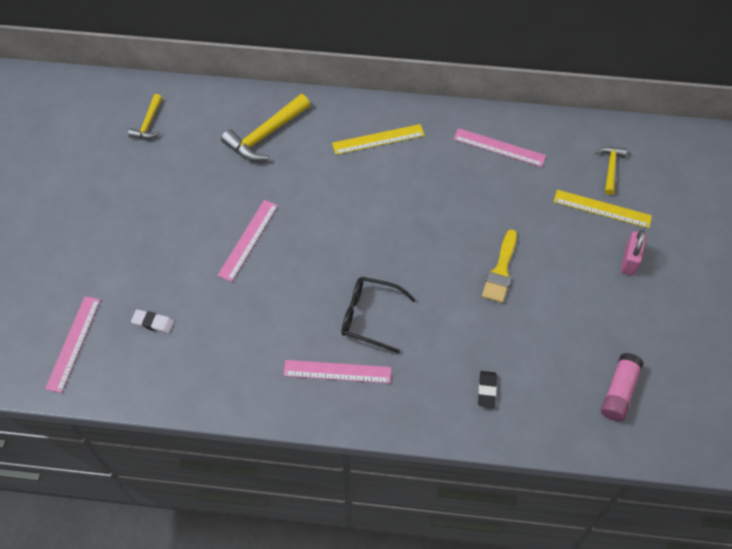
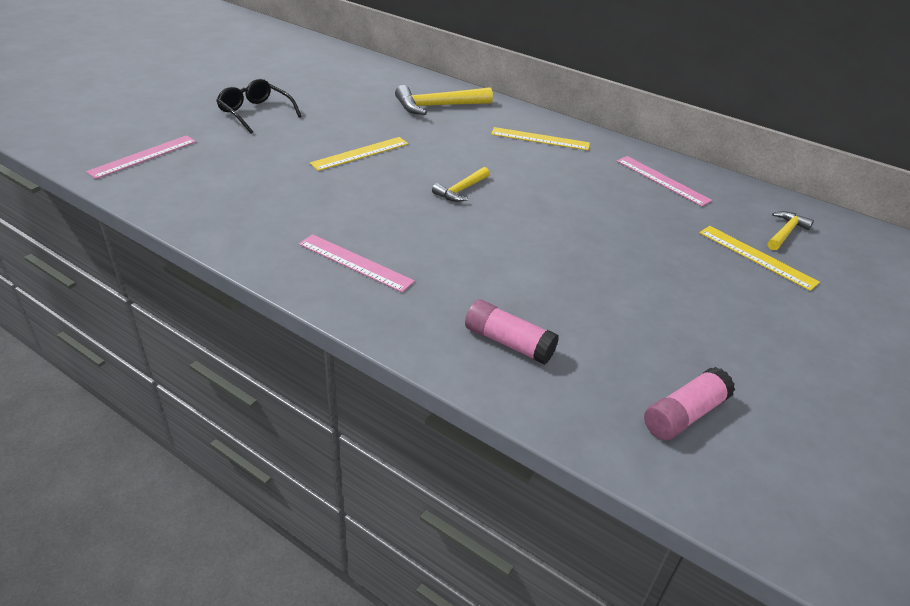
camera: 25 degrees right, 20 degrees down
yellow hammer [128,94,162,139] -> yellow hammer moved to [432,167,490,202]
white eraser [131,309,174,334] -> none
pink ruler [217,200,278,282] -> yellow ruler [310,137,408,171]
black glasses [341,277,416,353] -> black glasses moved to [216,79,301,134]
black eraser [478,371,497,408] -> pink glue stick [465,299,559,365]
yellow brush [482,229,517,303] -> none
pink padlock [621,230,647,276] -> none

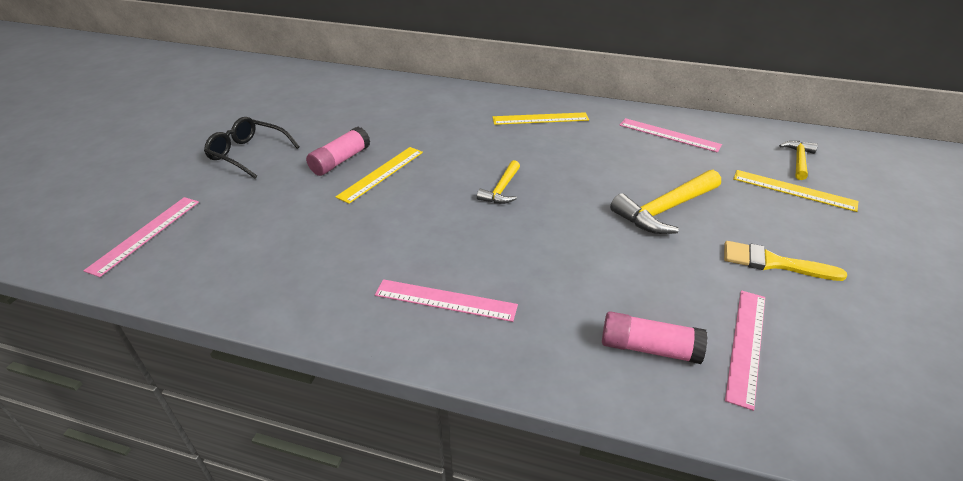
camera: 15 degrees left, 0 degrees up
yellow hammer [395,85,493,115] -> yellow hammer moved to [610,170,721,234]
pink glue stick [644,367,735,441] -> pink glue stick moved to [306,127,370,176]
none -> yellow brush [724,241,847,281]
none -> pink ruler [725,290,765,411]

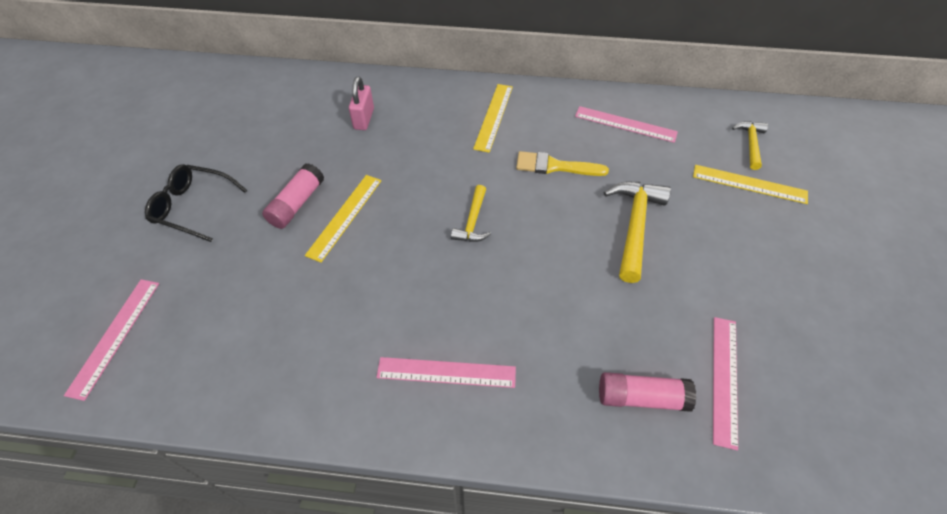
camera: 10 degrees left, 15 degrees up
yellow ruler [493,112,589,125] -> yellow ruler turned 60 degrees counterclockwise [473,84,513,153]
yellow hammer [610,170,721,234] -> yellow hammer turned 150 degrees clockwise [604,182,671,283]
yellow brush [724,241,847,281] -> yellow brush moved to [516,151,609,176]
none -> pink padlock [349,77,374,130]

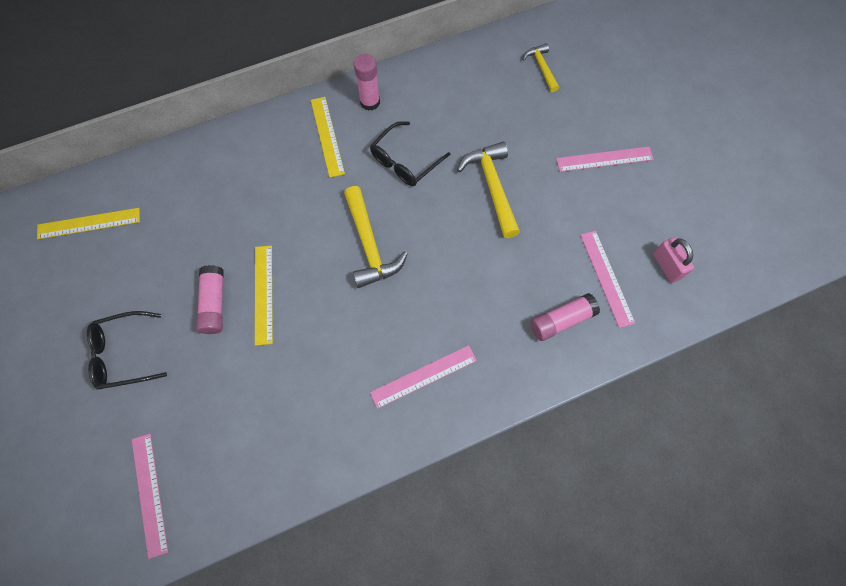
camera: 30 degrees left, 15 degrees up
pink padlock [349,77,374,130] -> pink padlock moved to [653,237,694,283]
yellow hammer [451,185,491,242] -> yellow hammer [344,186,407,288], size x1.71
yellow brush [516,151,609,176] -> black glasses [370,121,451,186]
pink ruler [575,106,678,143] -> pink ruler moved to [556,147,654,172]
yellow ruler [693,165,808,204] -> yellow ruler moved to [37,208,140,239]
none -> pink glue stick [354,54,380,111]

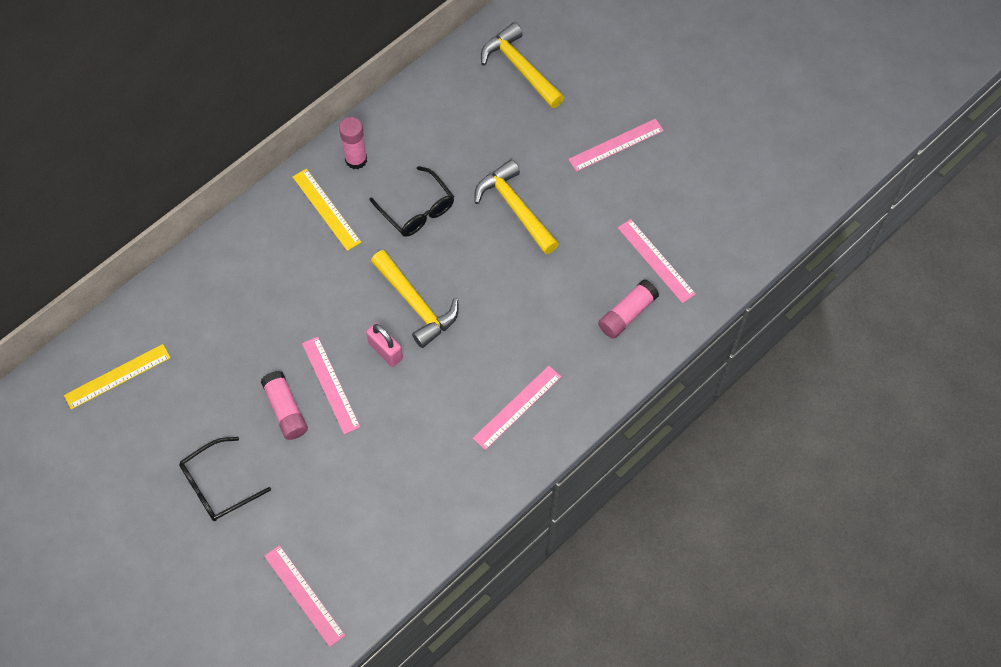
camera: 20 degrees left, 5 degrees down
yellow ruler [255,246,273,346] -> pink ruler [302,337,360,434]
black glasses [370,121,451,186] -> black glasses turned 60 degrees counterclockwise [370,166,454,237]
yellow hammer [522,43,559,92] -> yellow hammer [481,23,564,108], size x1.71
pink padlock [653,237,694,283] -> pink padlock moved to [366,323,403,367]

